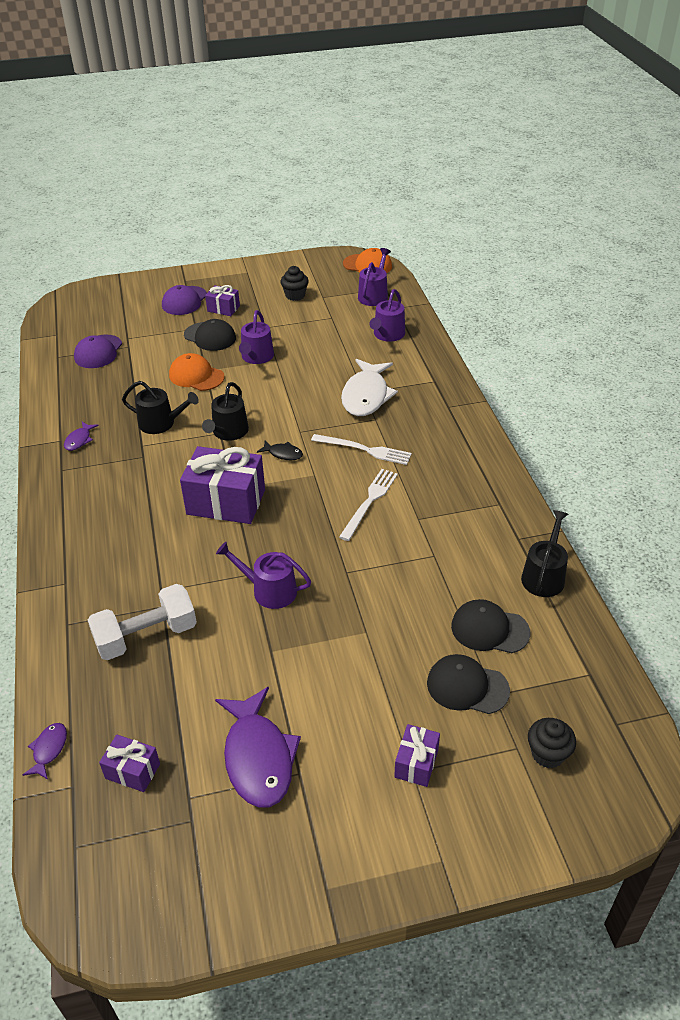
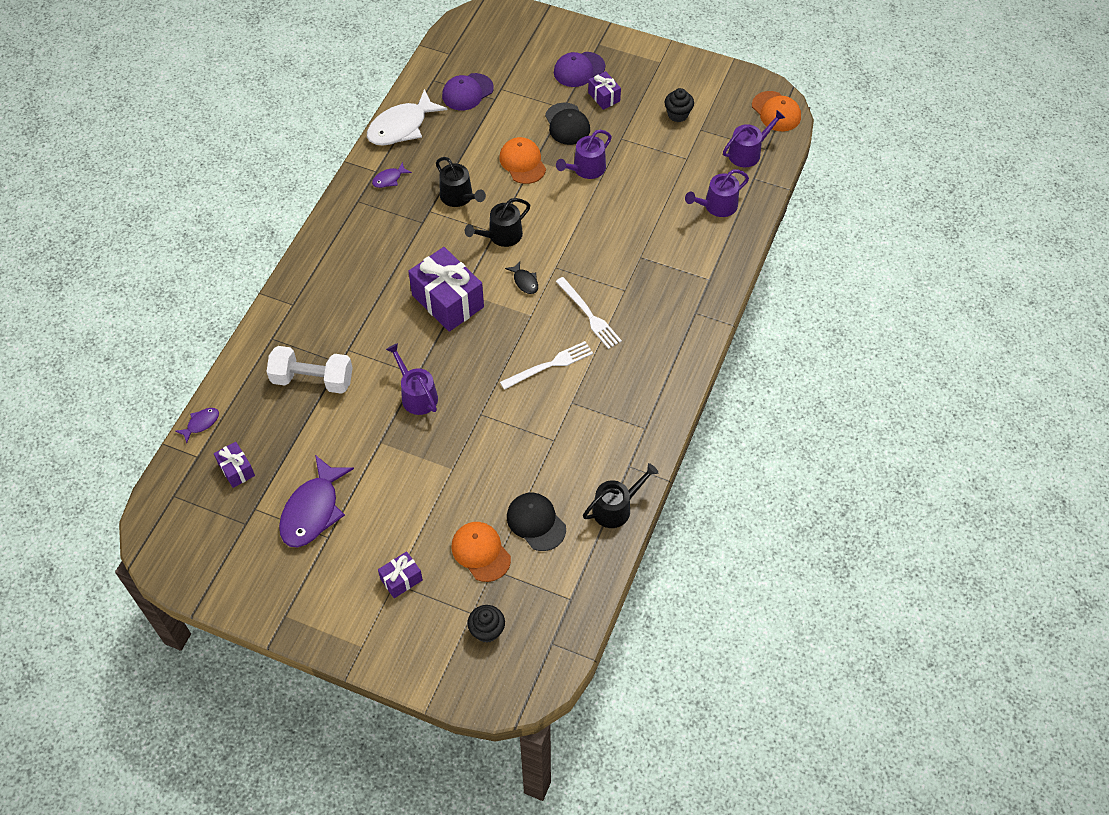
camera: 35 degrees right, 15 degrees up
white fish [341,359,398,416] -> white fish moved to [367,89,447,146]
black cap [427,654,510,714] -> orange cap [451,522,511,582]

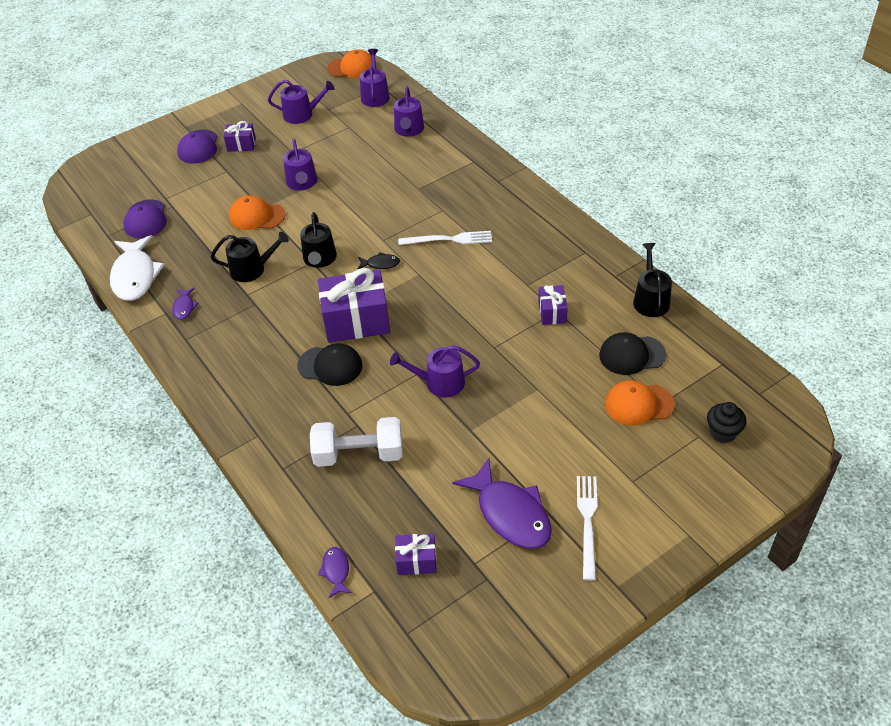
camera: 55 degrees left, 10 degrees down
white dumbbell [266,346,353,394] -> white dumbbell turned 45 degrees clockwise [310,417,403,467]
purple gift [378,551,423,598] -> purple gift moved to [538,285,568,325]
white fork [500,341,593,390] -> white fork moved to [577,476,598,581]
black cap [545,103,590,145] -> black cap moved to [297,343,363,386]
black cupcake [664,88,694,122] -> purple watering can [268,80,335,124]

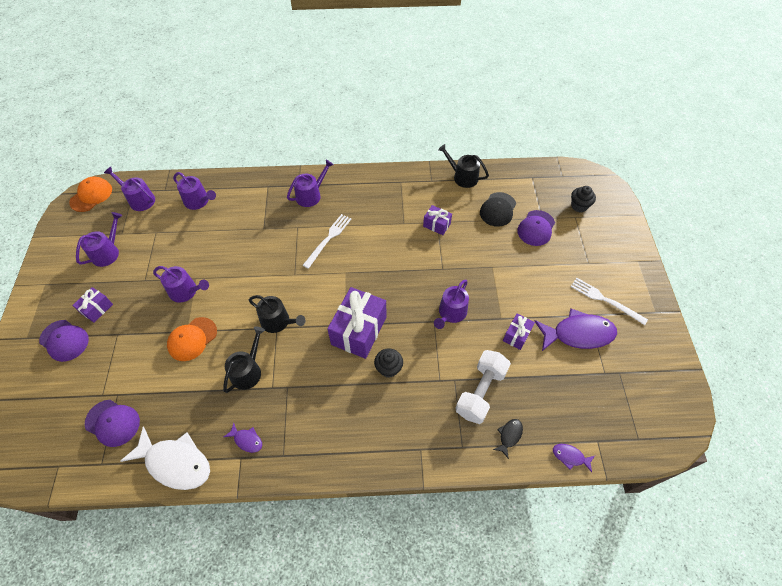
camera: 60 degrees left, 10 degrees up
black cap [297,343,363,386] -> black cupcake [374,348,403,378]
black fish [357,252,400,270] -> black fish moved to [493,419,523,459]
purple gift [395,534,437,575] -> purple gift moved to [503,314,535,350]
orange cap [605,380,675,426] -> purple cap [517,210,555,246]
none -> purple watering can [287,160,334,207]

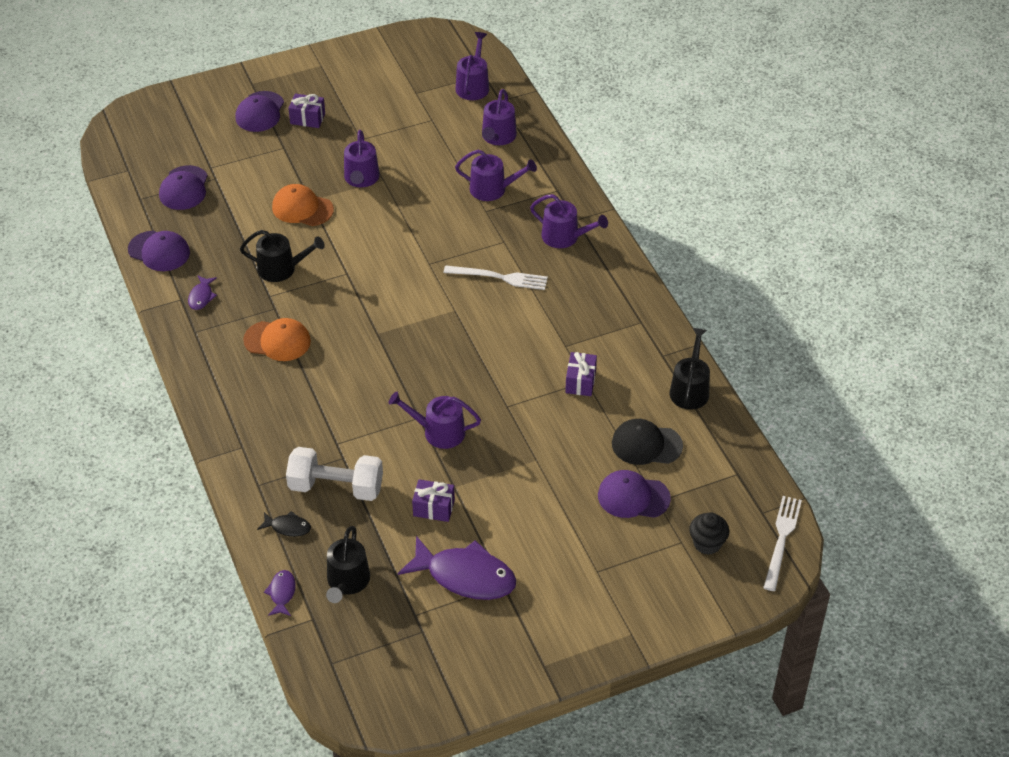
camera: 70 degrees right, 10 degrees down
orange cap [69,177,112,212] -> orange cap moved to [243,318,311,361]
purple watering can [76,212,122,267] -> purple watering can moved to [455,150,537,201]
white fish [120,426,210,490] -> purple cap [128,231,190,271]
black watering can [249,295,305,333] -> black watering can moved to [326,526,370,603]
purple gift [327,287,387,359] -> none
black cupcake [374,348,403,378] -> none
purple fish [535,309,617,351] -> purple fish turned 45 degrees counterclockwise [398,536,516,600]
white fork [571,278,648,325] -> white fork moved to [763,496,802,591]

